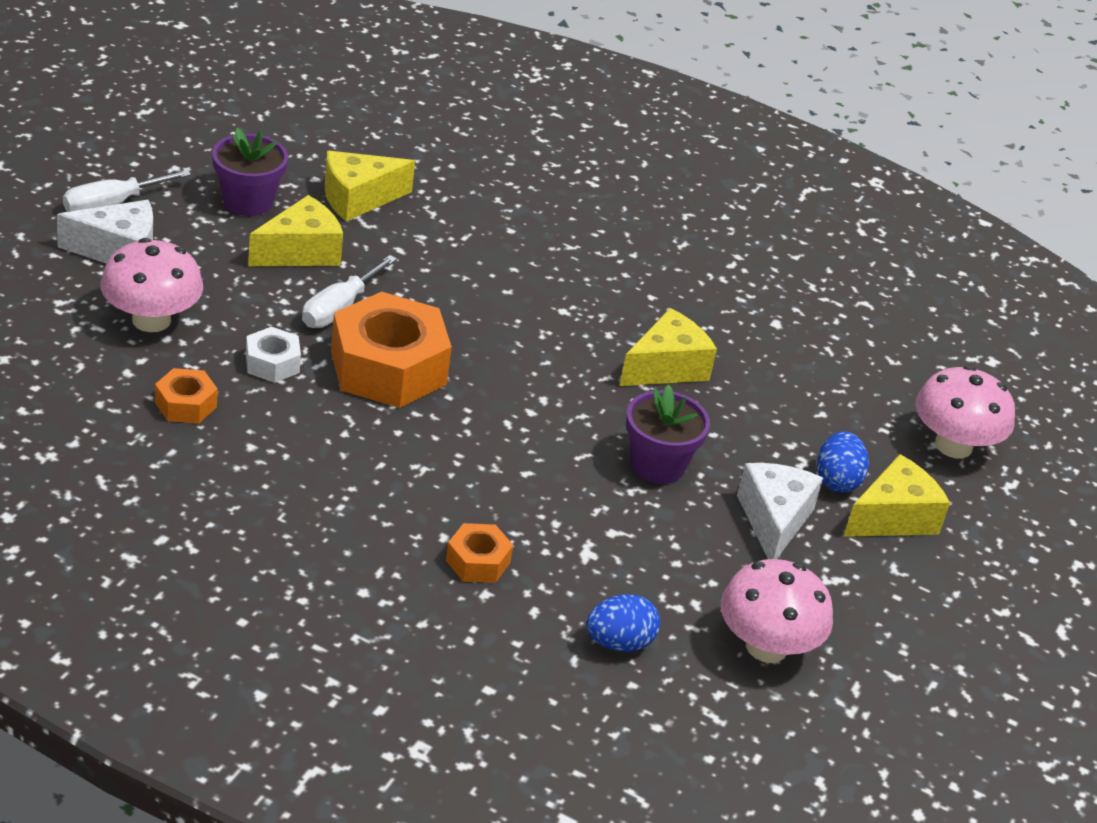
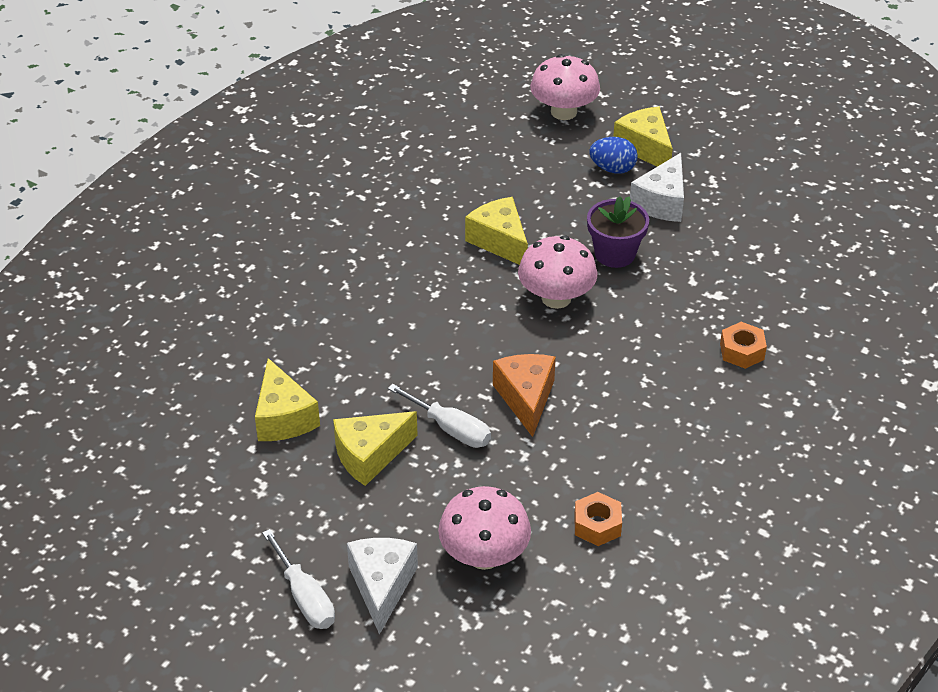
camera: 80 degrees left, 5 degrees up
purple flower pot [212,127,288,216] -> none
white nut [246,327,301,383] -> none
yellow cheese [248,195,343,266] -> yellow cheese turned 90 degrees counterclockwise [333,411,418,486]
orange nut [331,292,452,408] -> orange cheese [493,354,556,437]
blue egg [586,594,660,652] -> none
pink mushroom [721,559,833,663] -> pink mushroom moved to [518,235,597,309]
white cheese [737,463,823,559] -> white cheese turned 75 degrees counterclockwise [630,153,684,222]

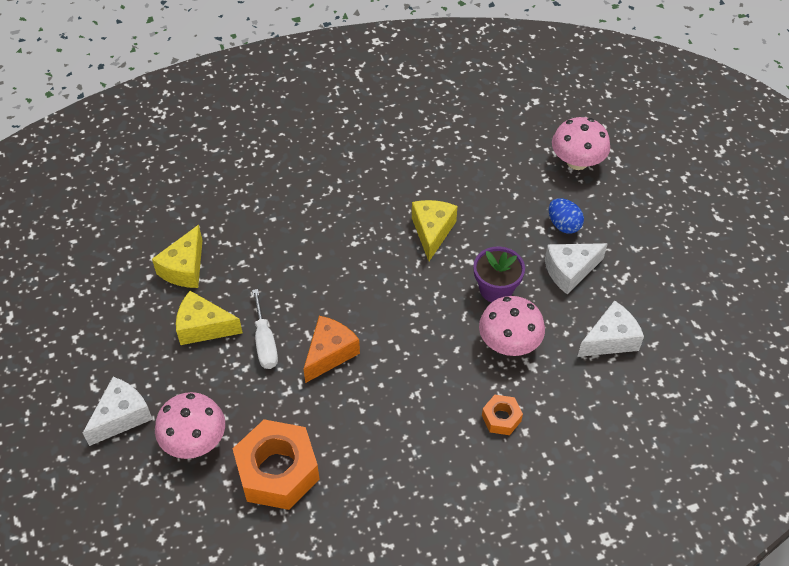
camera: 40 degrees right, 10 degrees up
white screwdriver [262,529,335,629] -> none
pink mushroom [518,235,597,309] -> pink mushroom moved to [479,296,545,356]
orange nut [574,492,622,546] -> orange nut [233,419,320,510], size x2.09
yellow cheese [613,107,673,167] -> none
none -> white cheese [577,300,644,357]

